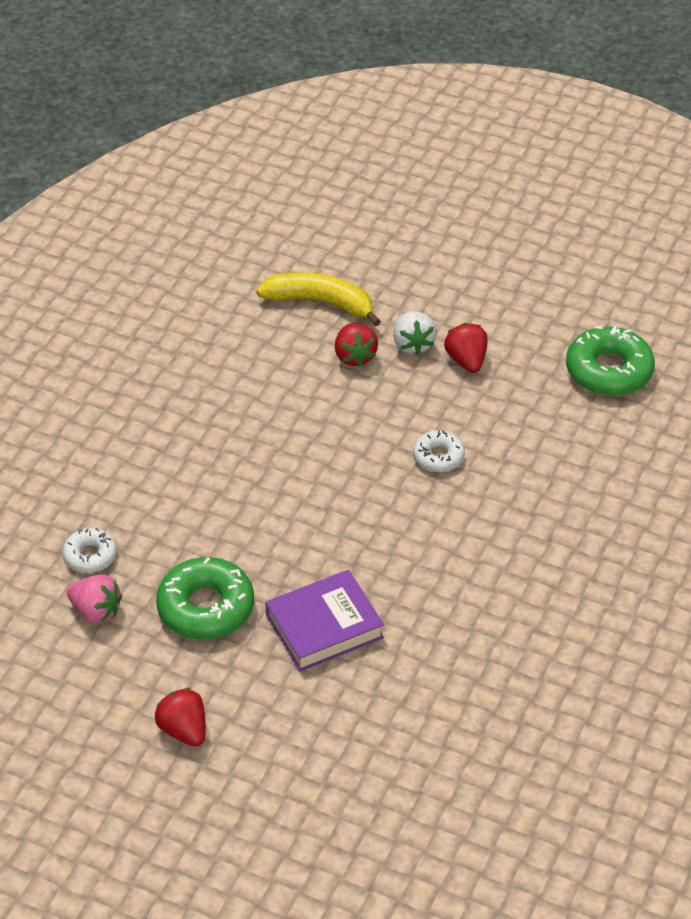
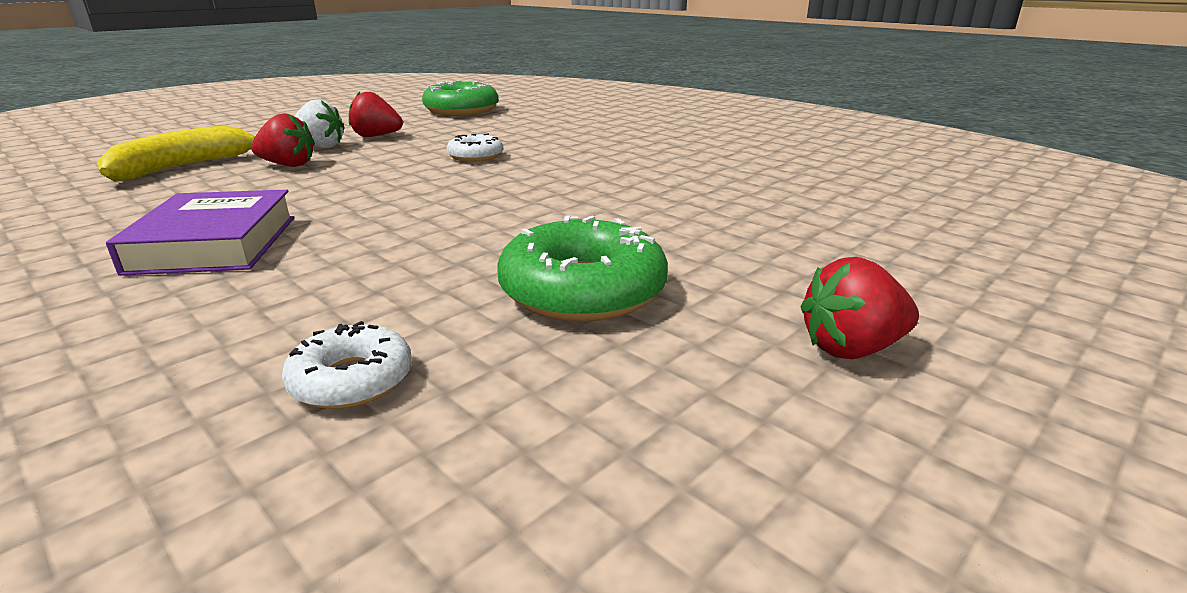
camera: 70 degrees left, 20 degrees down
pink strawberry [67,575,122,623] -> none
purple book [265,570,384,672] -> purple book moved to [106,190,295,276]

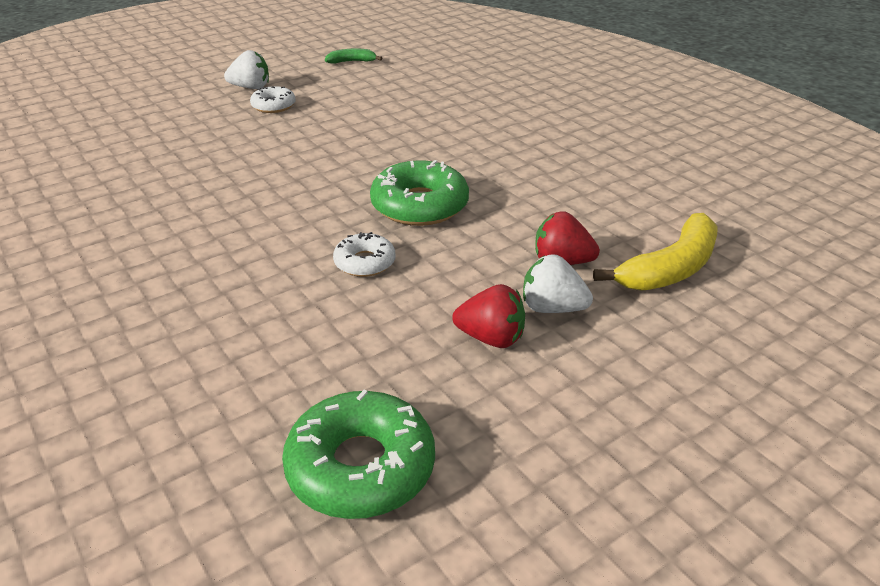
camera: 170 degrees left, 10 degrees up
purple book [106,190,295,276] -> none
white donut [281,321,412,409] -> white donut moved to [250,86,296,113]
green donut [498,215,668,322] -> green donut moved to [370,160,469,226]
red strawberry [801,257,919,359] -> white strawberry [224,50,269,89]
none -> green banana [325,48,382,64]

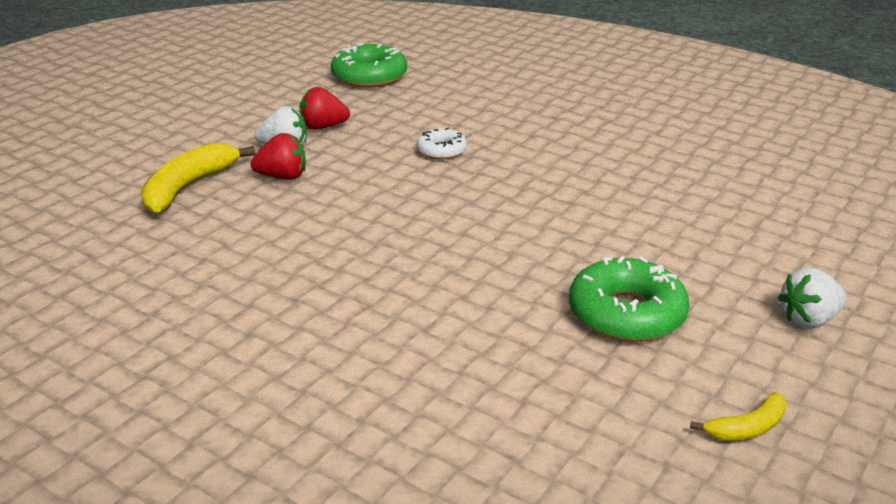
camera: 160 degrees right, 5 degrees down
white donut [250,86,296,113] -> none
green banana [325,48,382,64] -> yellow banana [690,392,786,441]
green donut [370,160,469,226] -> green donut moved to [569,256,689,342]

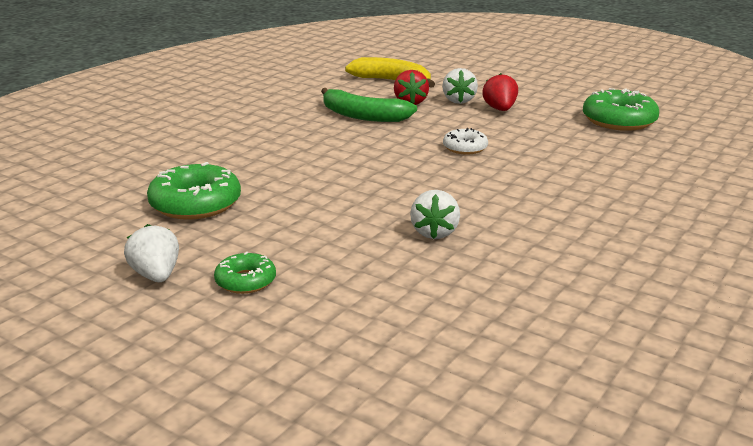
camera: 90 degrees right, 5 degrees down
yellow banana [690,392,786,441] -> none
none -> green donut [214,252,276,294]
none -> green banana [321,88,417,122]
none -> white strawberry [410,190,460,239]

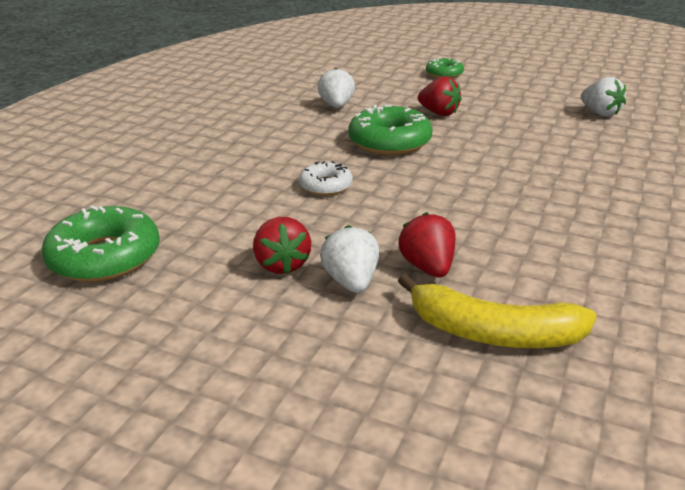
camera: 170 degrees right, 5 degrees up
white strawberry [124,224,179,282] -> white strawberry moved to [581,77,626,117]
green donut [147,162,241,220] -> green donut moved to [348,105,433,155]
green banana [321,88,417,122] -> none
none -> red strawberry [418,76,462,116]

